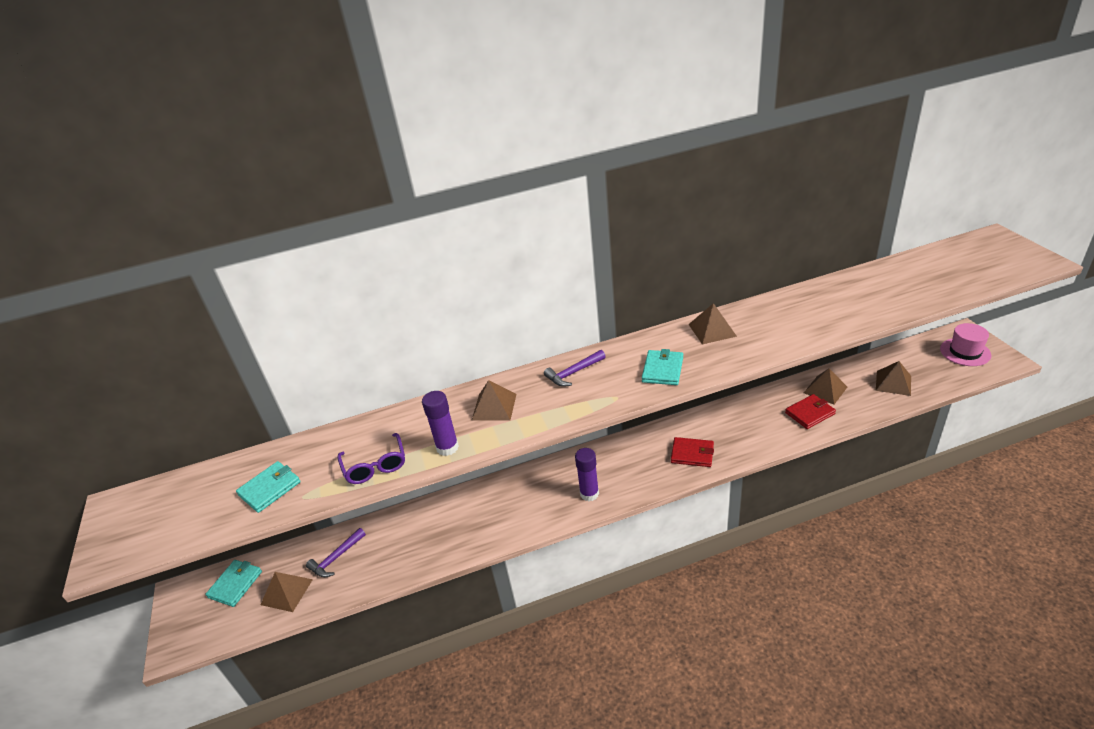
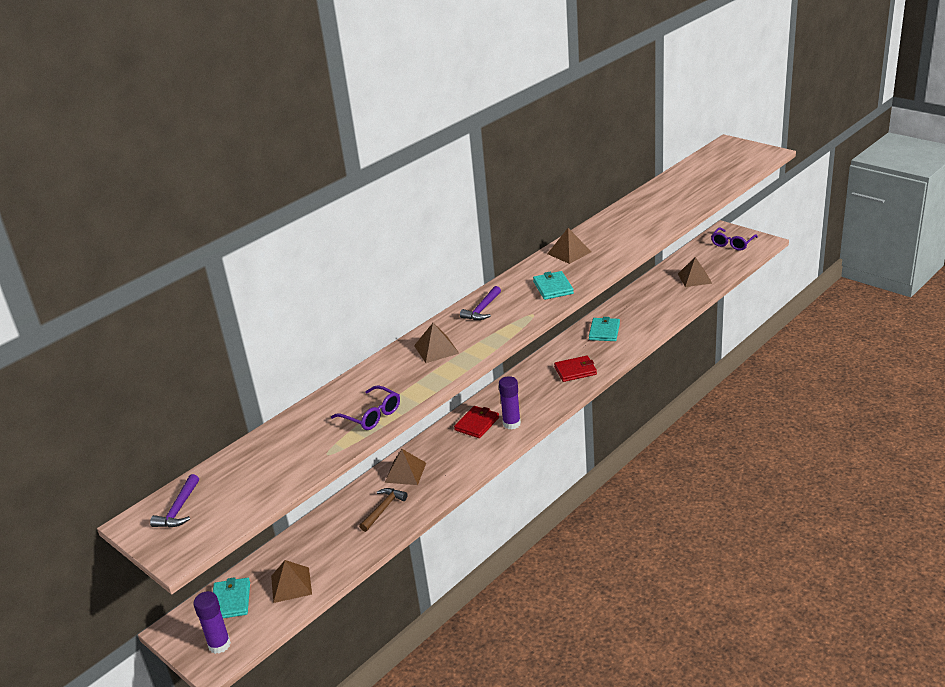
camera: 30 degrees left, 5 degrees down
turquoise wallet [236,461,301,513] -> turquoise wallet moved to [589,317,620,341]
purple hammer [306,528,366,577] -> purple hammer moved to [150,474,199,528]
purple glue stick [422,391,459,456] -> purple glue stick moved to [193,591,231,654]
red wallet [785,394,836,429] -> red wallet moved to [454,406,499,438]
brown pyramid [804,368,847,405] -> brown pyramid moved to [385,449,426,485]
pink hat [940,323,992,366] -> purple glasses [711,228,758,251]
none -> brown hammer [359,488,408,532]

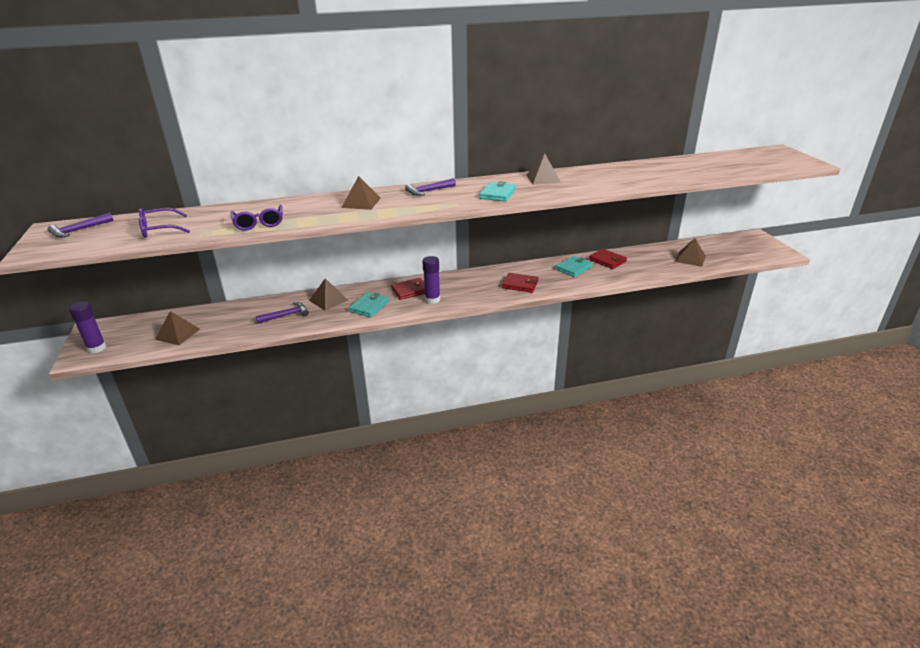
camera: 30 degrees right, 0 degrees up
turquoise wallet [213,577,250,618] -> turquoise wallet moved to [348,292,389,317]
brown hammer [359,488,408,532] -> purple hammer [256,302,309,323]
purple glasses [711,228,758,251] -> purple glasses moved to [139,208,190,238]
none -> red wallet [589,249,627,269]

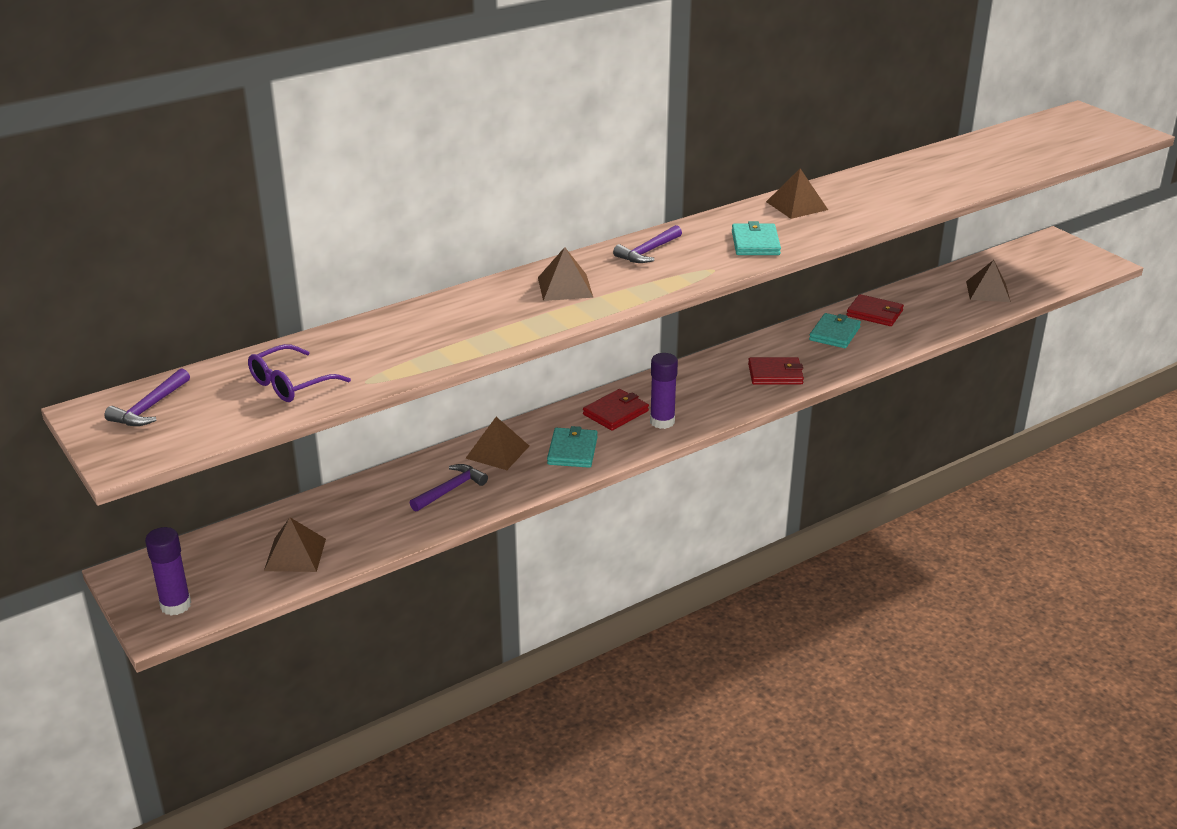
camera: 20 degrees left, 0 degrees up
purple glasses [231,205,283,231] -> none

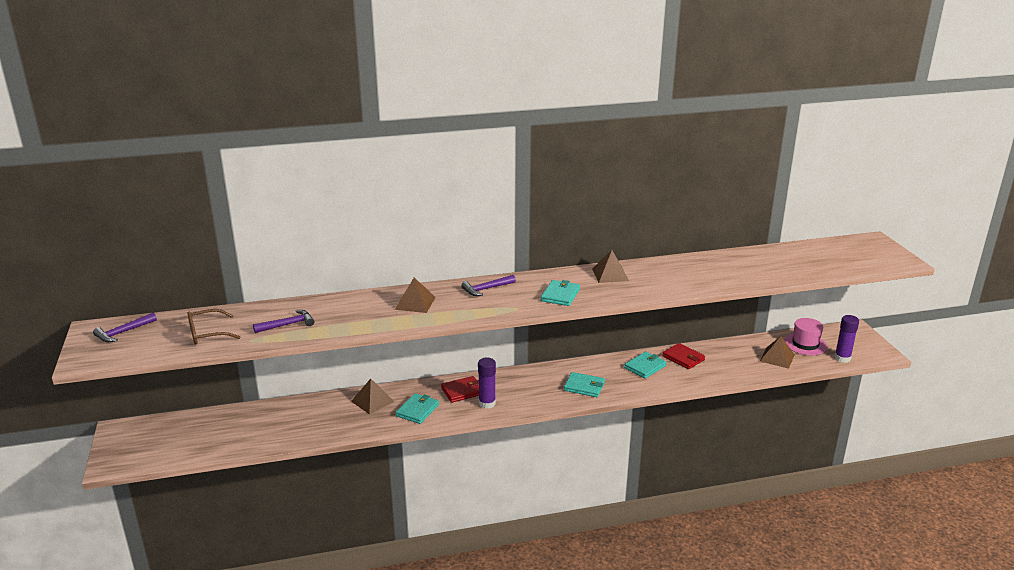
camera: 20 degrees right, 5 degrees down
purple glue stick [145,527,191,616] -> purple glue stick moved to [834,315,859,363]
purple glasses [248,344,351,402] -> brown glasses [187,309,240,345]
brown pyramid [264,517,326,572] -> none
purple hammer [410,464,488,512] -> purple hammer moved to [253,310,314,333]
red wallet [748,357,804,385] -> turquoise wallet [564,372,605,397]
none -> pink hat [784,318,827,355]

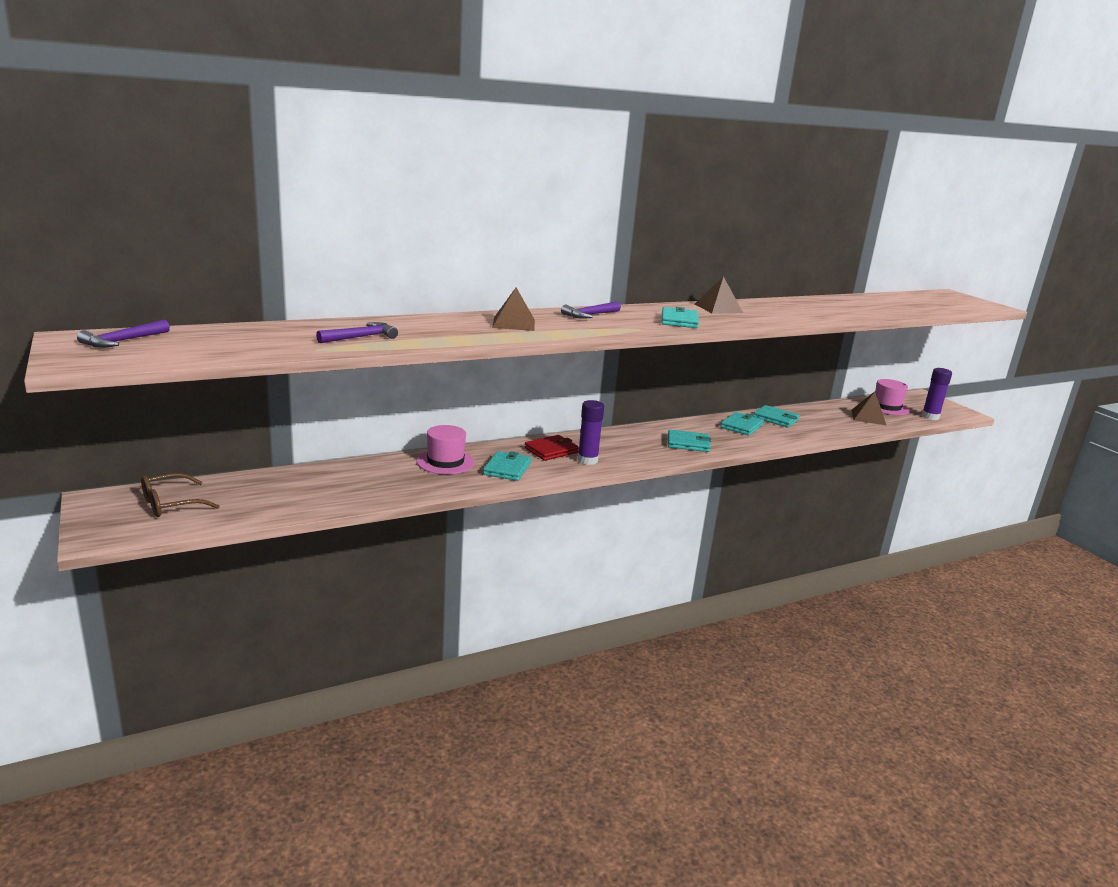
camera: 15 degrees left, 5 degrees down
brown glasses [187,309,240,345] -> brown glasses moved to [141,473,220,517]
brown pyramid [351,379,394,415] -> pink hat [416,425,475,474]
red wallet [662,343,705,369] -> turquoise wallet [753,405,800,428]

